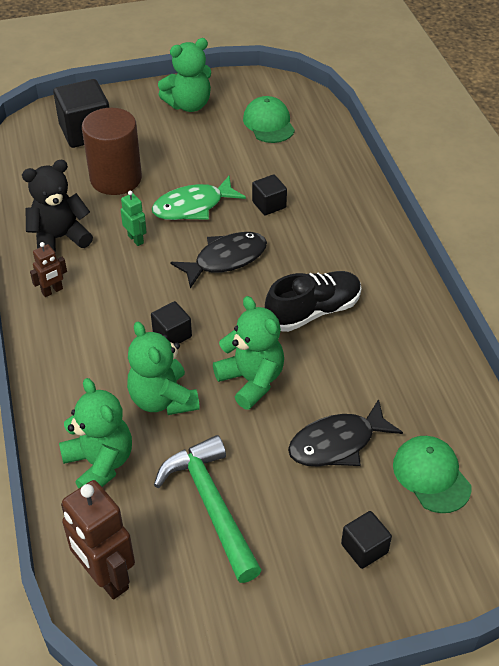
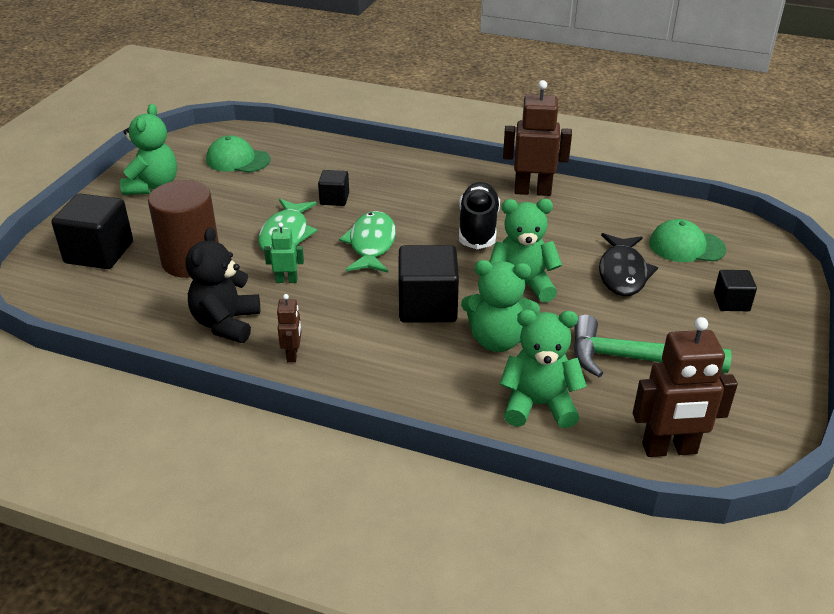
camera: 55 degrees left, 10 degrees down
black cube [151,301,192,344] -> black cube [399,245,459,323], size x1.84
black fish [170,232,267,288] -> green fish [339,211,396,273]
none -> brown robot [503,80,572,196]

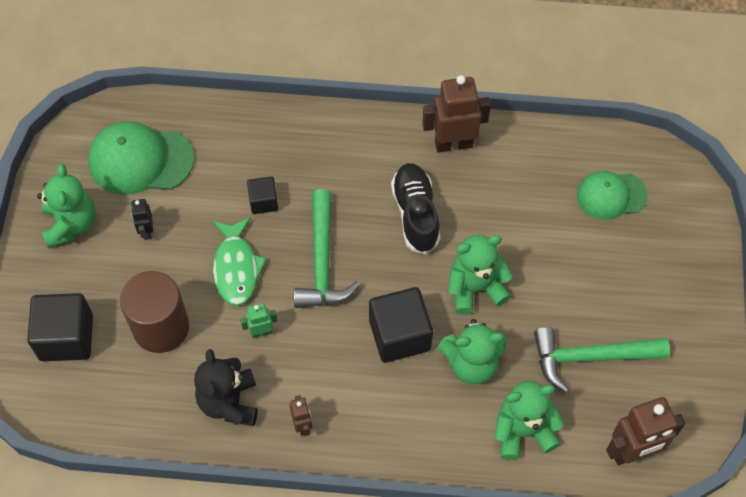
camera: 15 degrees left, 25 degrees up
green cap [206,135,270,173] -> green cap [88,121,194,195], size x1.52
green fish [339,211,396,273] -> green hammer [294,189,360,308]
black fish [599,233,658,296] -> none
black cube [714,270,757,311] -> none
none -> black robot [131,199,153,240]

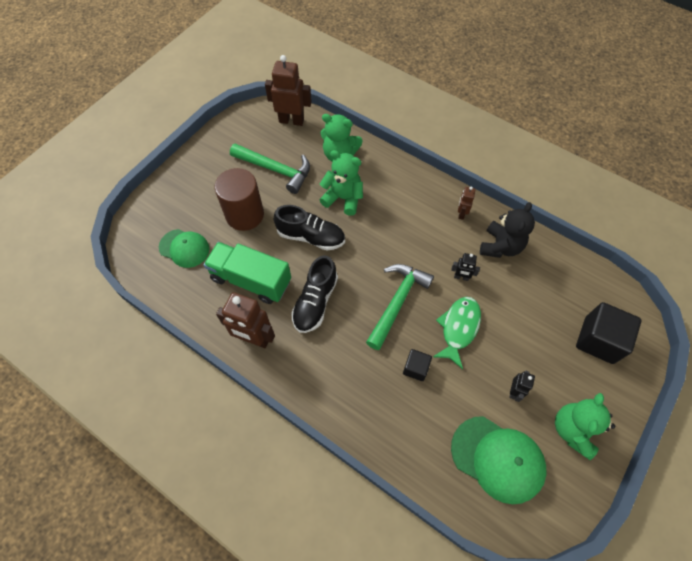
camera: 150 degrees left, 0 degrees up
brown cylinder [120,271,189,353] -> brown cylinder moved to [215,168,264,231]
green robot [240,303,277,338] -> black robot [451,253,480,281]
black cube [369,287,433,363] -> none
green teddy bear [448,235,513,315] -> black shoe [274,205,345,251]
none -> green truck [203,242,291,304]

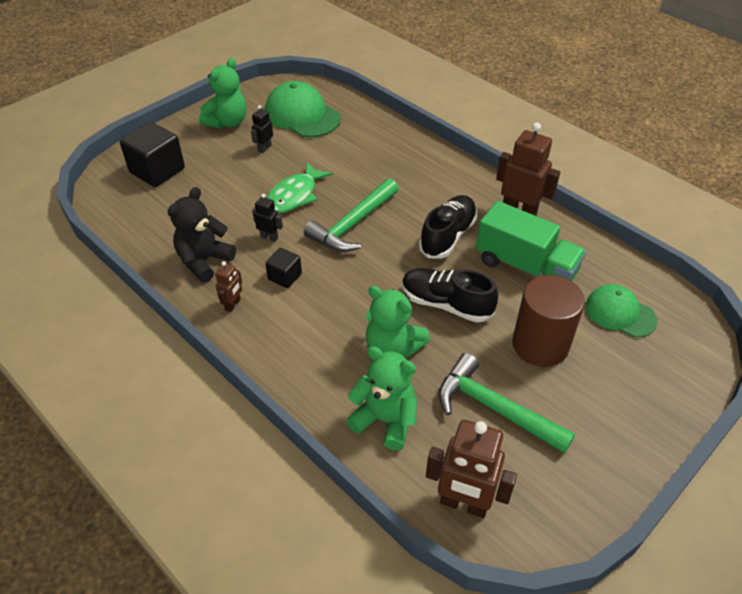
camera: 170 degrees left, 15 degrees down
black cube [403,349,432,381] -> black cube moved to [265,248,302,288]

